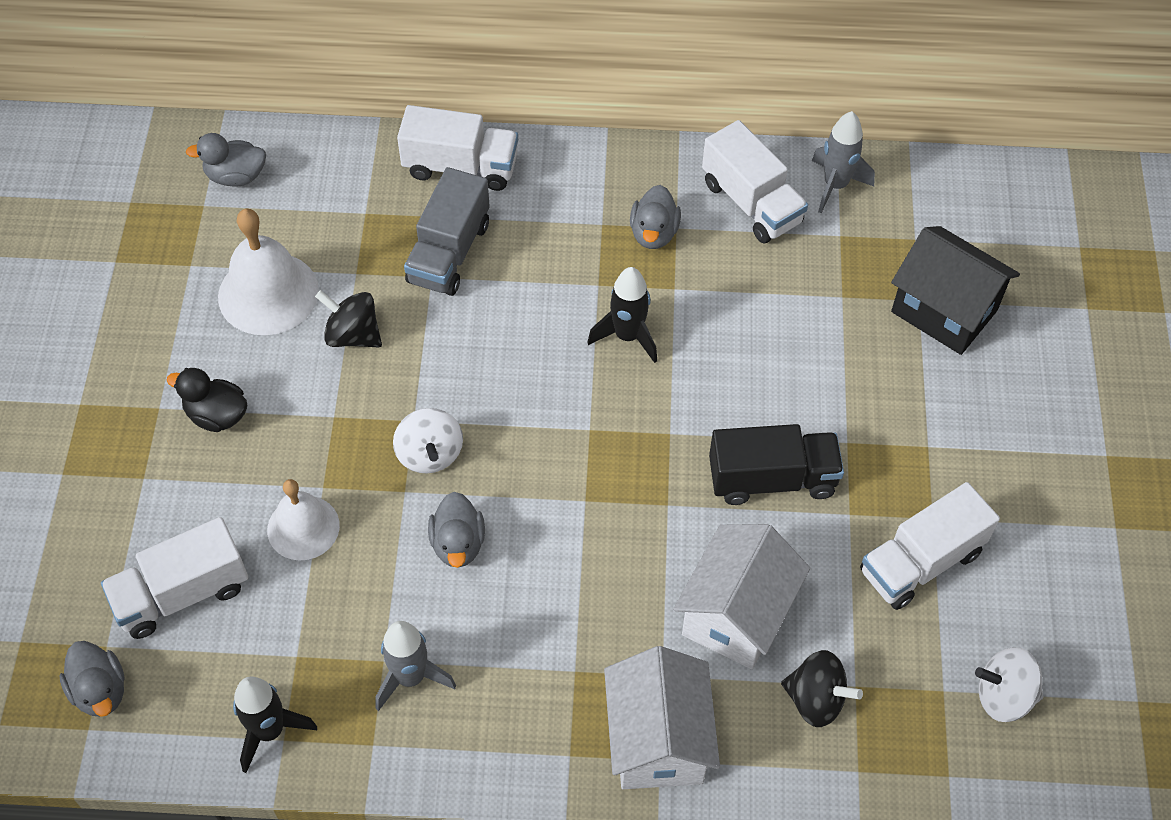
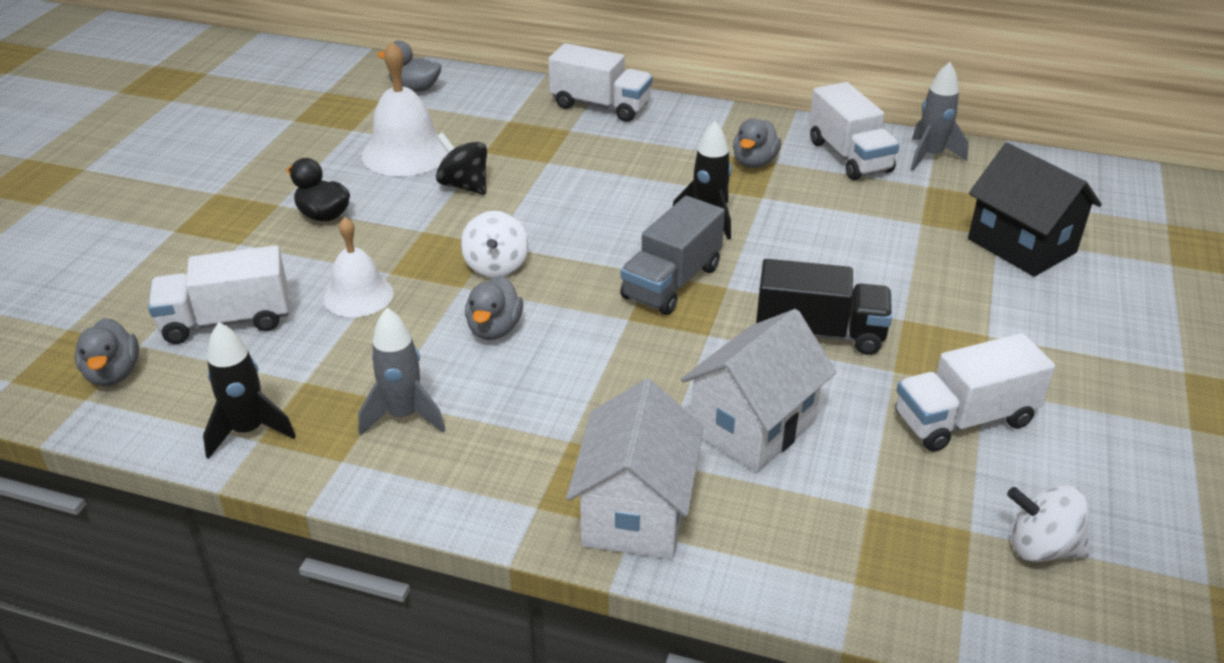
camera: 15 degrees right, 20 degrees down
grey truck [404,167,490,296] -> grey truck moved to [620,196,725,315]
black spinning top [781,650,863,727] -> none

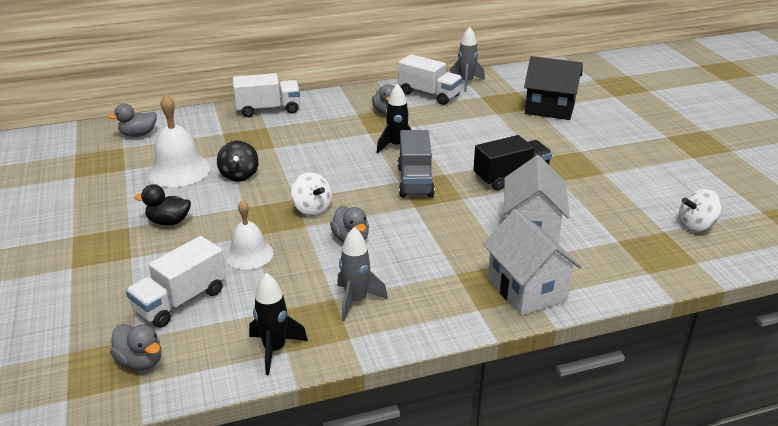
camera: 35 degrees left, 5 degrees down
black spinning top [436,133,487,195] -> black spinning top turned 105 degrees counterclockwise [217,141,259,182]
white truck [895,333,1055,452] -> none

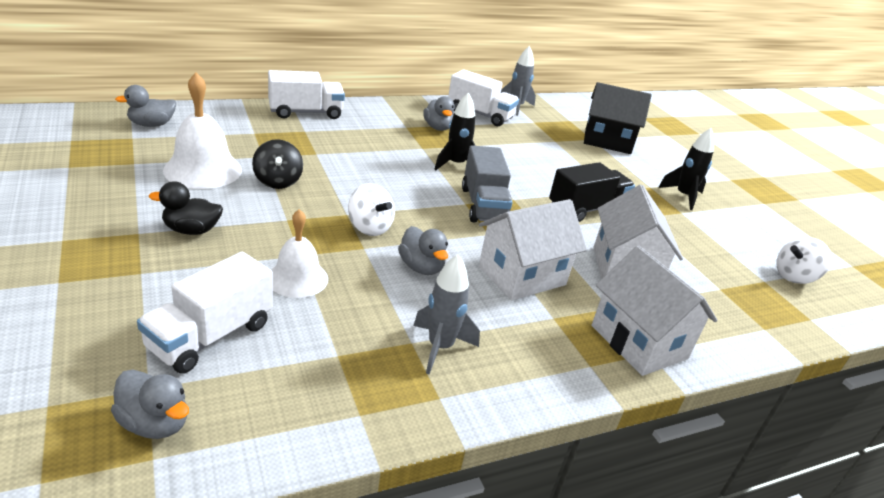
camera: 10 degrees left, 0 degrees up
black rocket [249,273,308,375] -> black rocket moved to [658,128,714,210]
none -> white house [479,199,587,300]

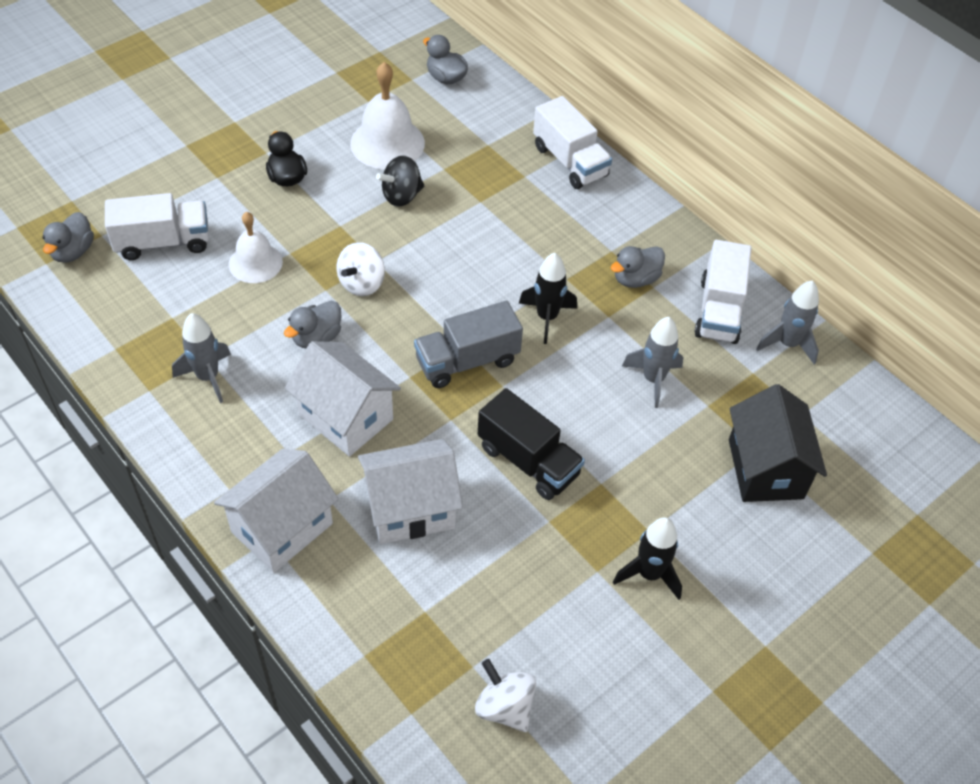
camera: 75 degrees right, 20 degrees up
white truck [137,252,273,374] -> white truck turned 150 degrees clockwise [105,193,209,260]
none -> grey rocket [622,317,683,408]

